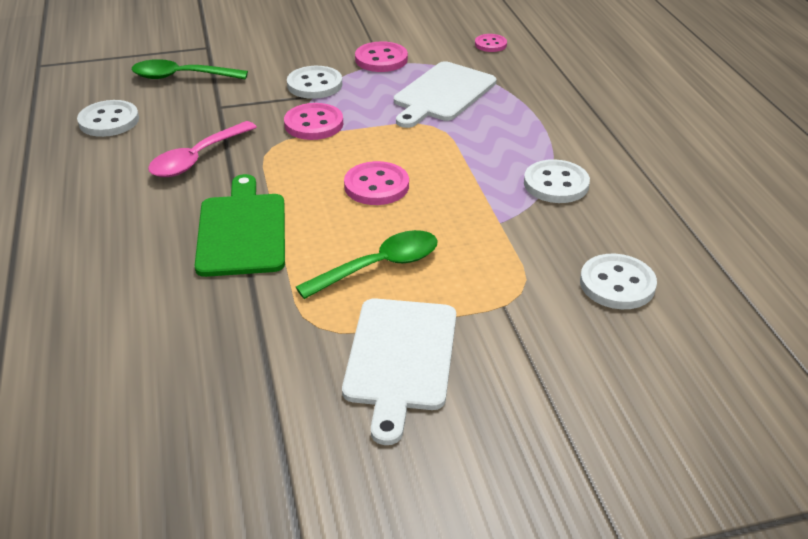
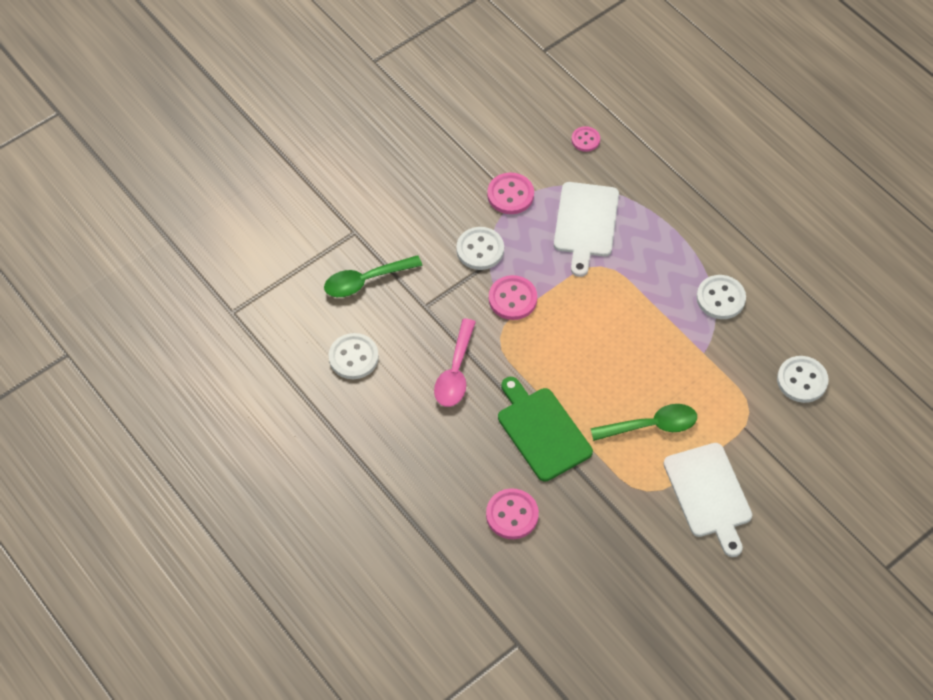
camera: 25 degrees left, 20 degrees up
green spoon [296,230,438,299] -> green spoon turned 45 degrees clockwise [590,404,697,441]
pink button [344,161,409,205] -> pink button moved to [486,488,539,539]

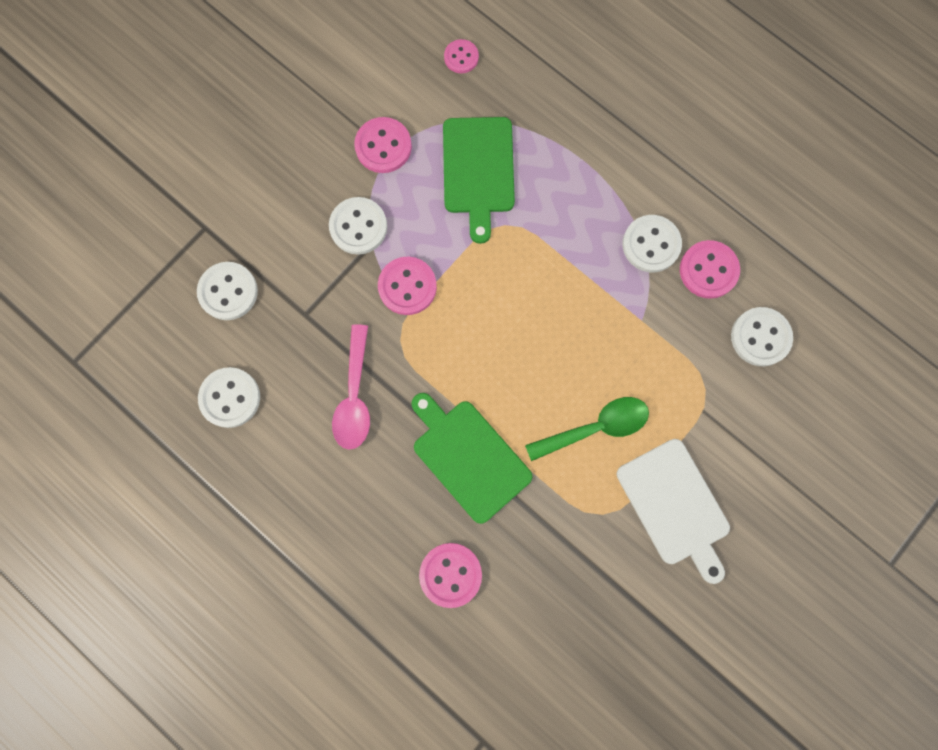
camera: 10 degrees left, 20 degrees up
green spoon [324,255,422,297] -> white button [197,262,258,320]
white cutting board [554,182,619,277] -> green cutting board [443,117,515,244]
none -> pink button [680,240,740,299]

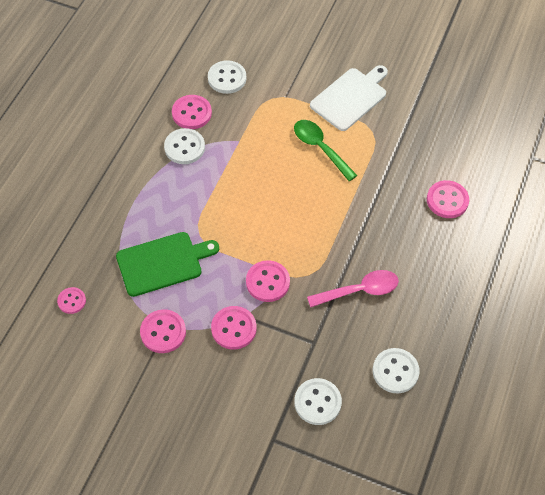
camera: 110 degrees left, 20 degrees down
white button [329,197,387,255] -> pink button [211,306,257,350]
green cutting board [411,393,533,524] -> none

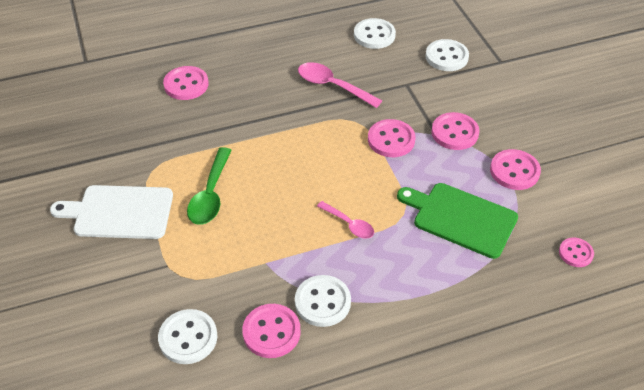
camera: 130 degrees left, 10 degrees down
none -> pink spoon [317,201,374,239]

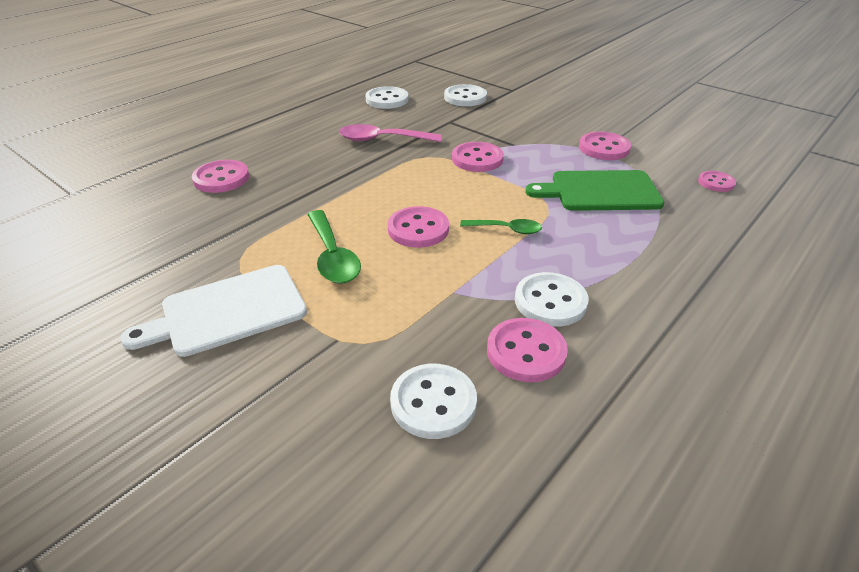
camera: 30 degrees left, 10 degrees down
pink spoon [317,201,374,239] -> green spoon [460,219,542,234]
pink button [431,112,479,150] -> pink button moved to [388,206,449,248]

